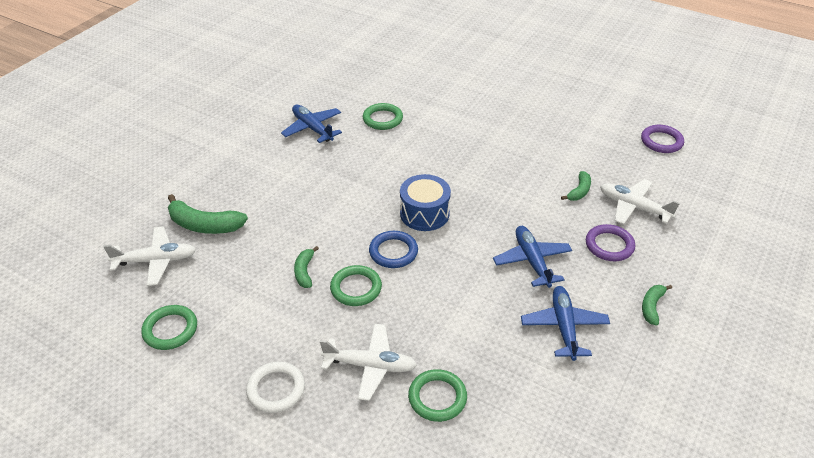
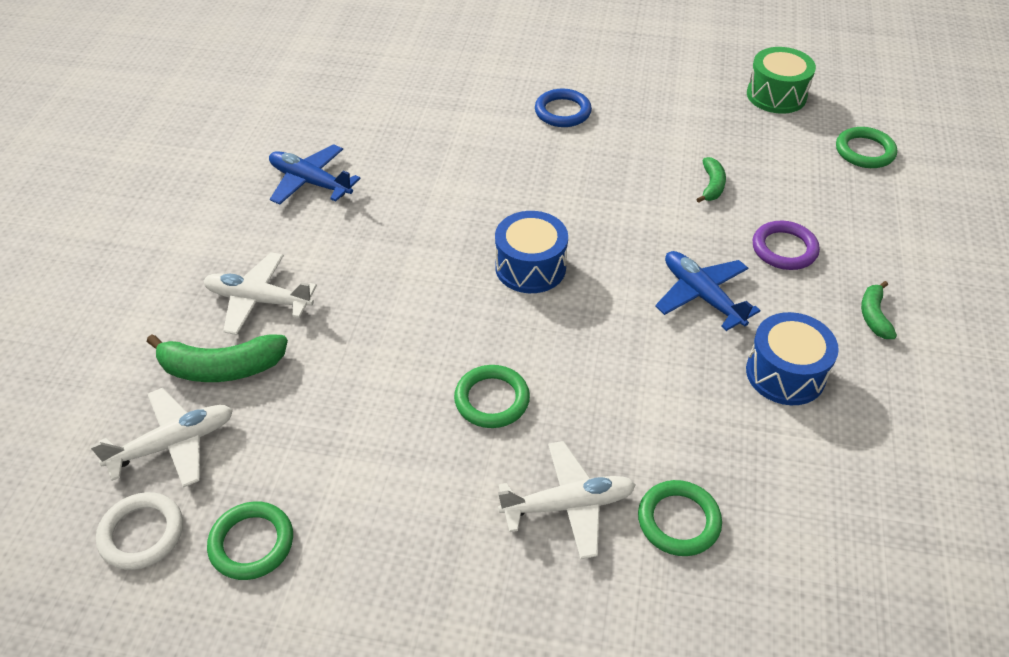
camera: 20 degrees left, 5 degrees up
white ring [246,362,305,413] -> white ring moved to [96,492,183,570]
green banana [294,246,319,288] -> none
green ring [363,103,403,130] -> green ring moved to [836,127,897,168]
blue ring [369,231,418,268] -> blue ring moved to [535,89,592,127]
blue plane [521,286,610,361] -> blue drum [746,312,839,405]
white plane [600,179,680,224] -> white plane moved to [203,252,317,335]
purple ring [641,125,684,153] -> green drum [747,47,816,114]

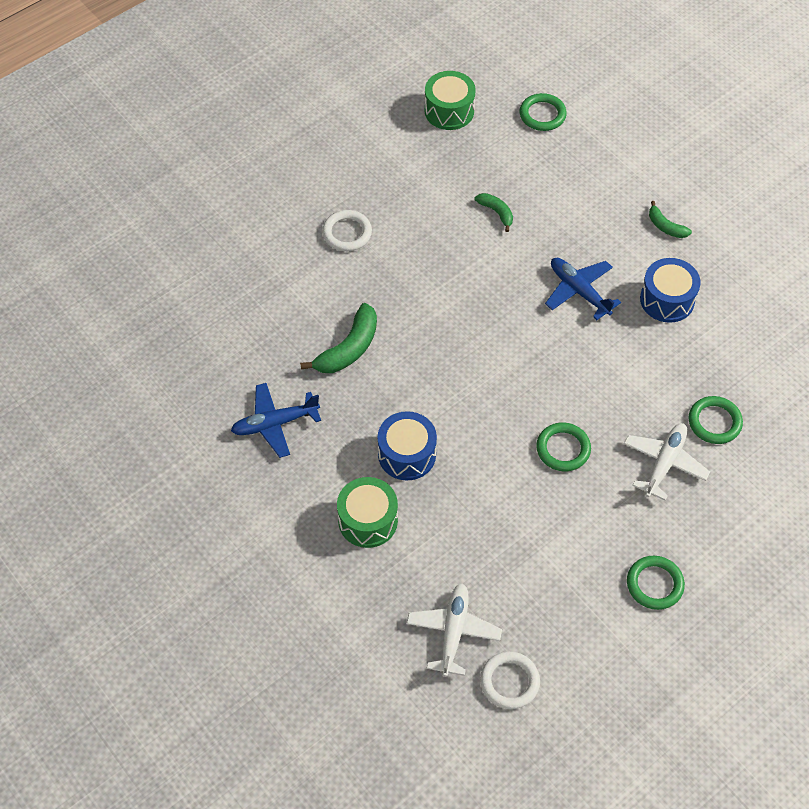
camera: 50 degrees left, 10 degrees up
green banana [147,334,288,382] -> green banana moved to [300,303,377,373]
white plane [203,252,317,335] -> green drum [337,477,398,548]
green ring [207,501,293,580] -> green ring moved to [627,556,685,610]
blue drum [495,211,568,293] -> blue drum moved to [378,411,437,480]
blue ring [535,89,592,127] -> white ring [322,210,372,251]
blue plane [655,251,761,331] -> blue plane turned 45 degrees clockwise [545,258,621,320]
purple ring [753,221,820,270] -> none

